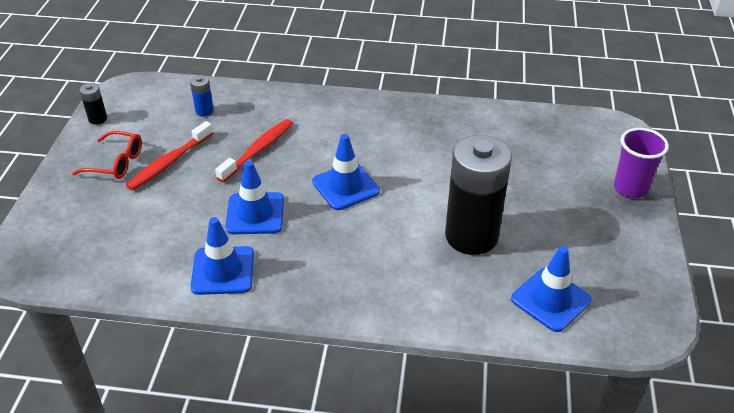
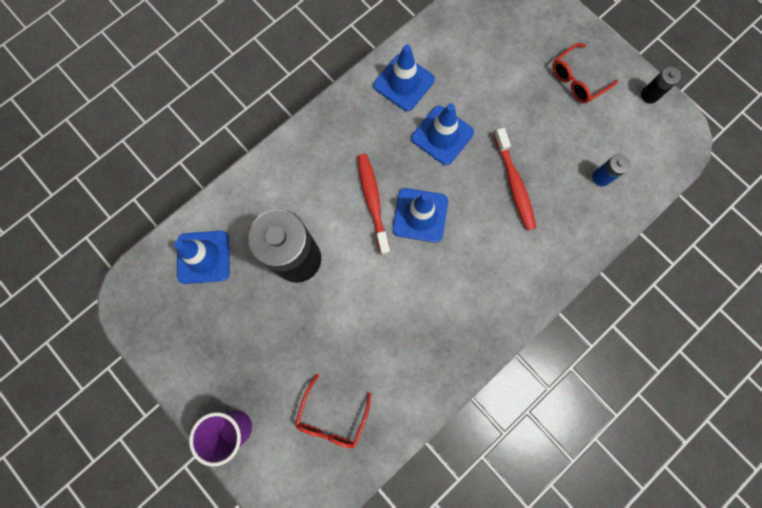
camera: 130 degrees right, 35 degrees up
red toothbrush [126,121,213,191] -> red toothbrush moved to [358,154,390,255]
none -> red glasses [295,374,371,448]

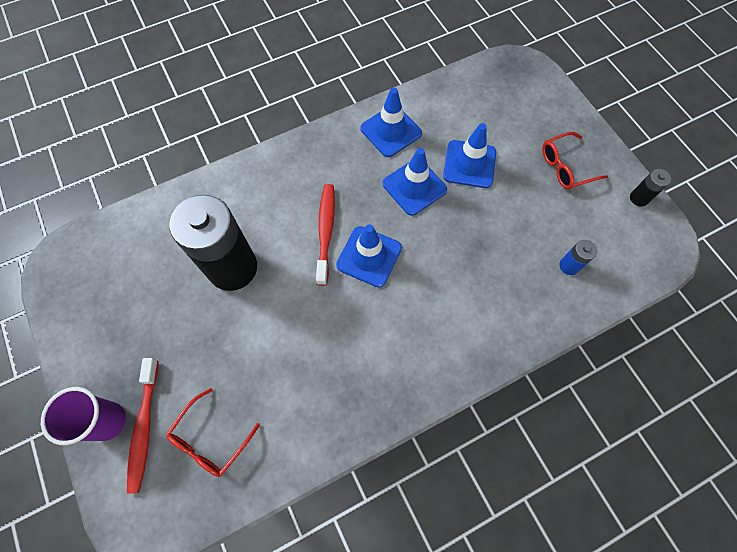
camera: 15 degrees right, 10 degrees down
blue traffic cone [174,231,230,284] -> blue traffic cone moved to [443,123,496,188]
red toothbrush [494,128,536,230] -> red toothbrush moved to [127,358,159,493]

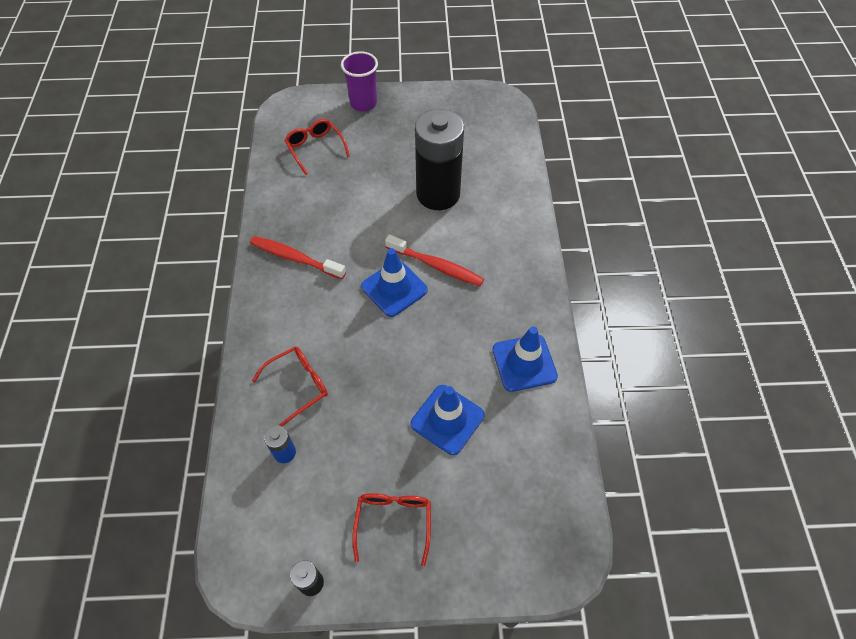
camera: 115 degrees right, 10 degrees down
red toothbrush [127,358,159,493] -> red toothbrush moved to [250,236,346,279]
blue traffic cone [383,148,447,216] -> none
none -> red glasses [252,347,328,427]

